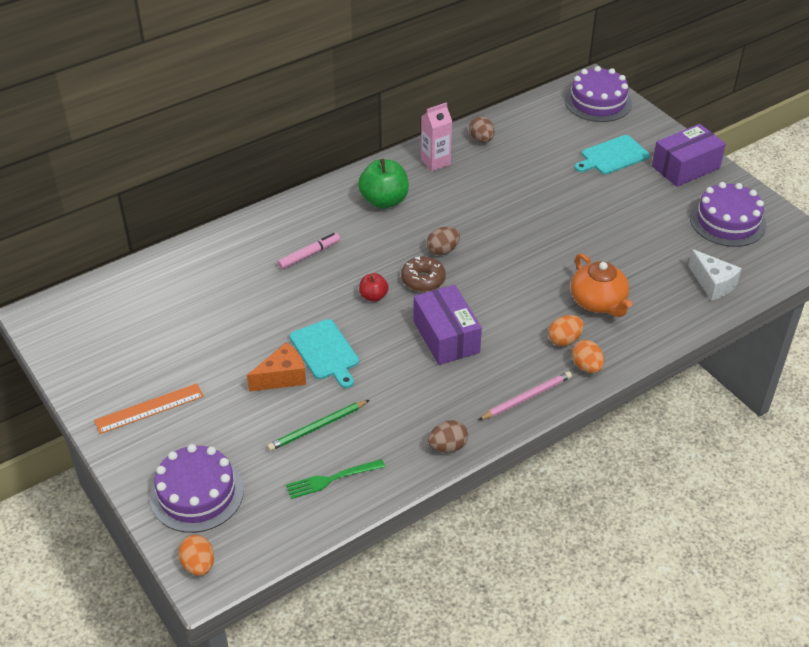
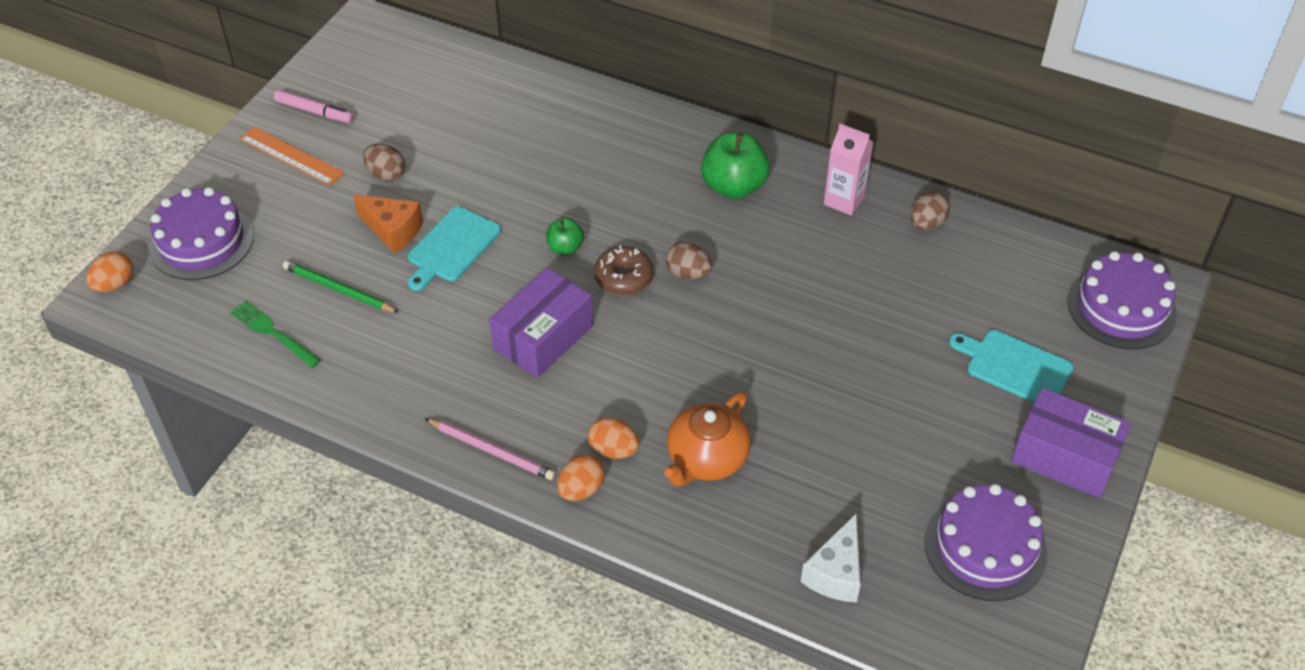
camera: 60 degrees right, 5 degrees up
pink marker [278,233,340,269] -> pink marker moved to [274,90,354,123]
red apple [359,273,389,302] -> green apple [546,218,584,255]
brown egg [428,420,468,453] -> brown egg moved to [363,144,405,181]

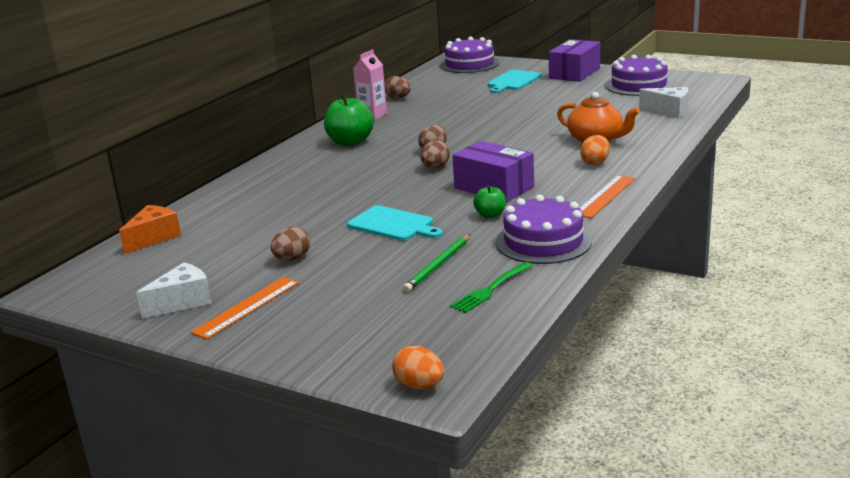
camera: 85 degrees left, 25 degrees down
purple cake [149,187,254,280] -> purple cake moved to [496,194,592,264]
pink marker [274,90,354,123] -> white cheese [136,262,212,319]
orange cheese [353,194,423,254] -> orange cheese moved to [119,205,181,254]
pink pencil [425,418,555,480] -> orange ruler [580,175,636,218]
green apple [546,218,584,255] -> green apple moved to [473,186,506,218]
orange egg [557,454,605,501] -> none
brown donut [594,245,653,295] -> brown egg [420,140,450,168]

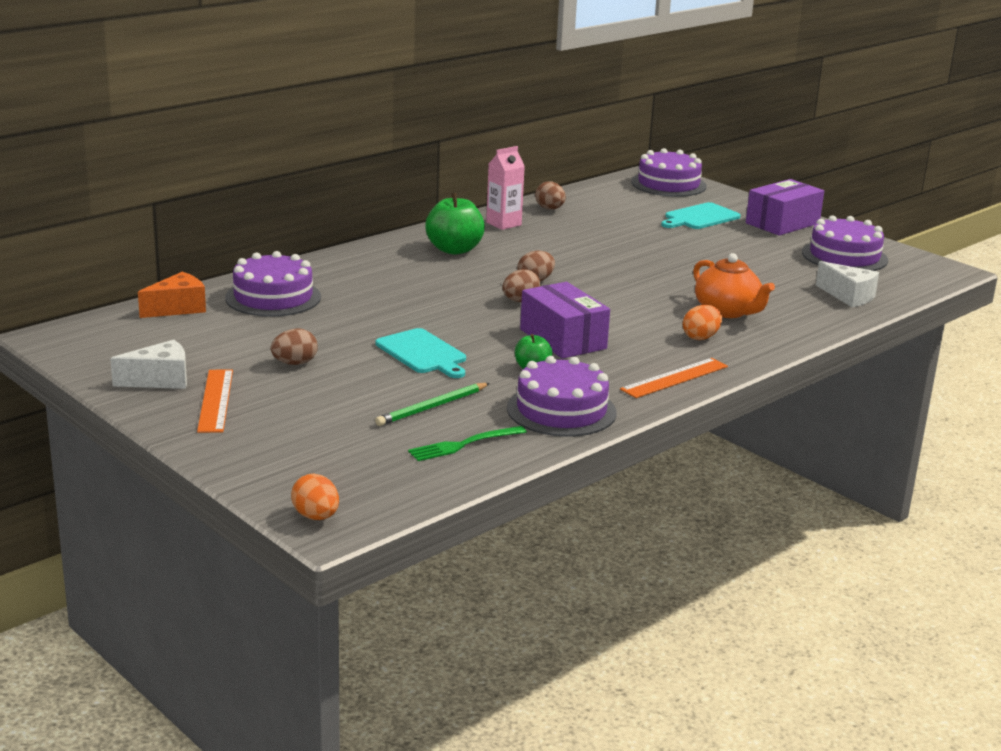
camera: 15 degrees right, 0 degrees up
orange ruler [190,277,299,339] -> orange ruler turned 60 degrees counterclockwise [197,370,233,433]
none -> purple cake [225,251,321,317]

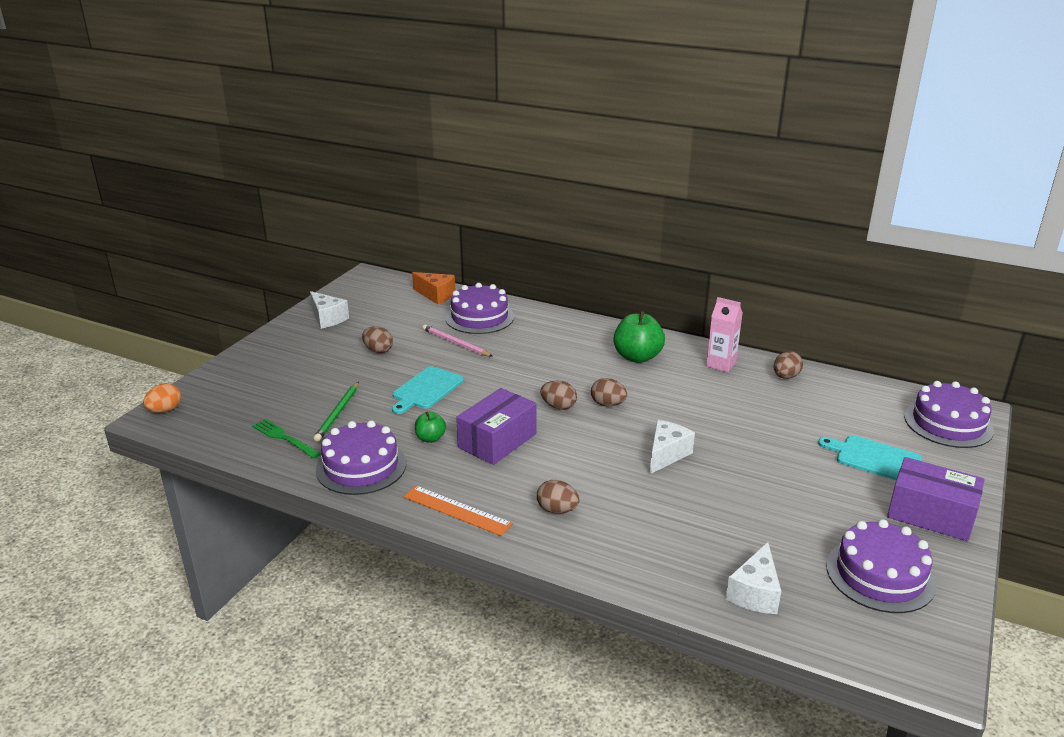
camera: 70 degrees right, 5 degrees up
orange ruler [197,370,233,433] -> none
green pencil [375,383,490,426] -> green pencil turned 105 degrees counterclockwise [314,382,359,441]
orange egg [683,305,722,340] -> brown egg [537,480,579,514]
orange teapot [693,253,775,318] -> none
none -> pink pencil [422,325,493,357]
none -> white cheese [650,420,695,474]

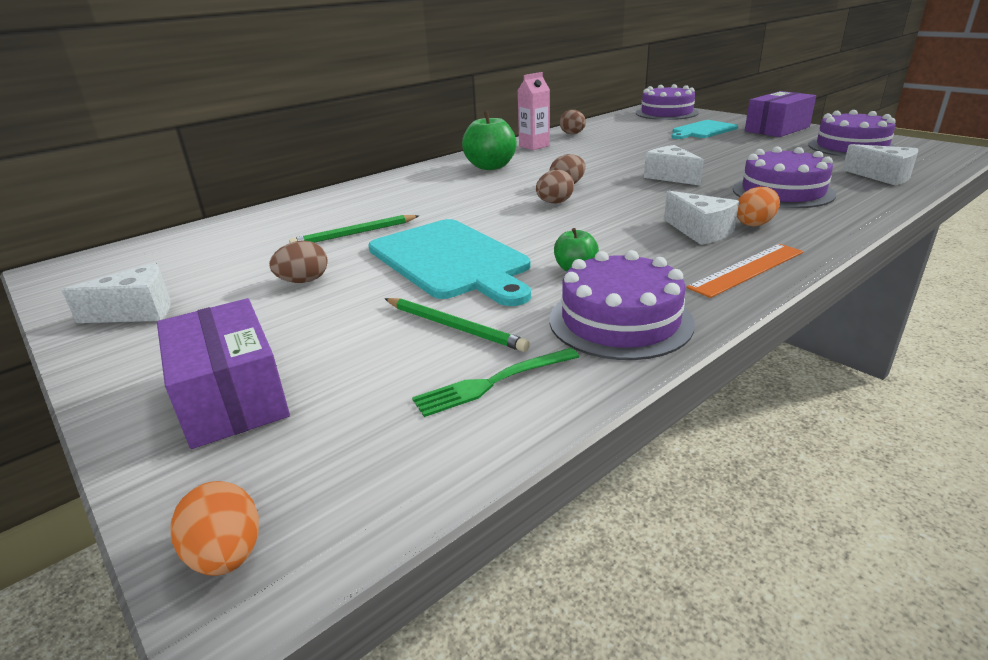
camera: 65 degrees left, 0 degrees up
turquoise cutting board [392,366,464,414] -> turquoise cutting board [368,219,531,306], size x1.64
orange cheese [412,272,455,304] -> none
pink pencil [422,325,493,357] -> green pencil [289,215,419,243]
purple cake [445,283,514,334] -> purple cake moved to [733,146,836,208]
purple box [456,388,537,465] -> purple box moved to [157,298,290,449]
brown egg [537,480,579,514] -> orange egg [737,187,780,227]
none -> white cheese [664,191,739,245]

